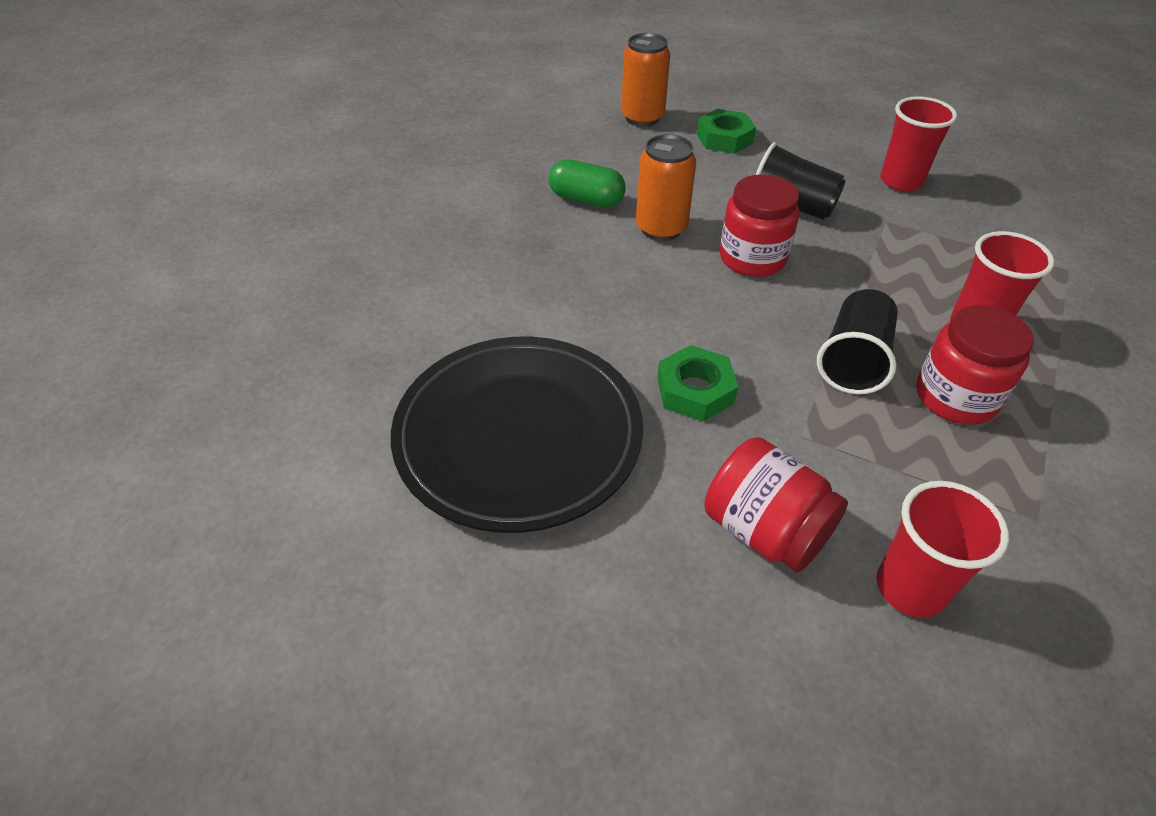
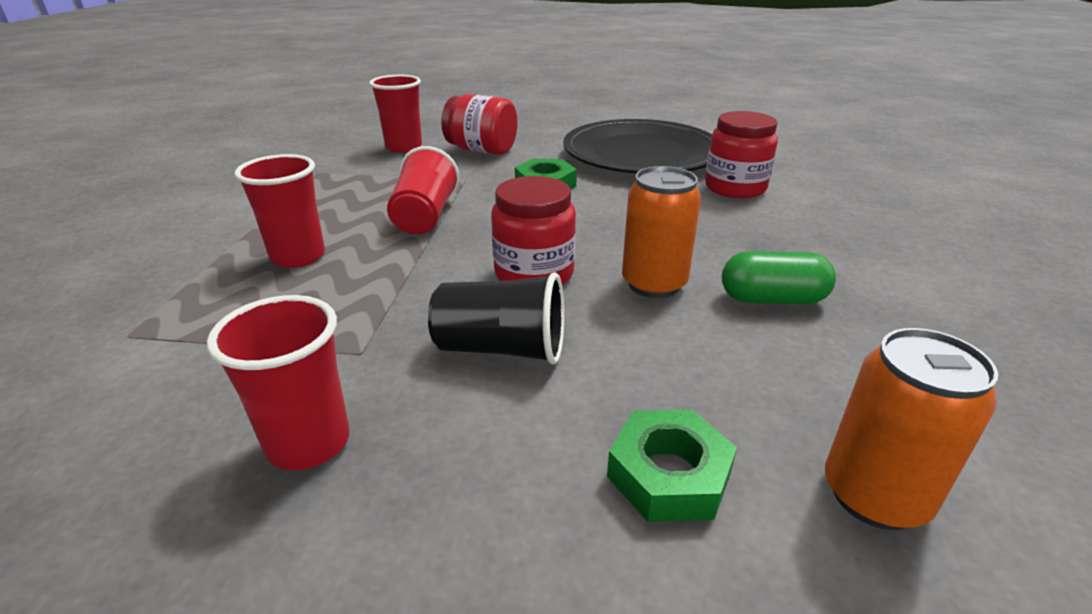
camera: 160 degrees right, 15 degrees down
black cup [817,289,898,394] -> red cup [387,146,460,234]
red jar [916,305,1034,425] -> red jar moved to [705,111,778,198]

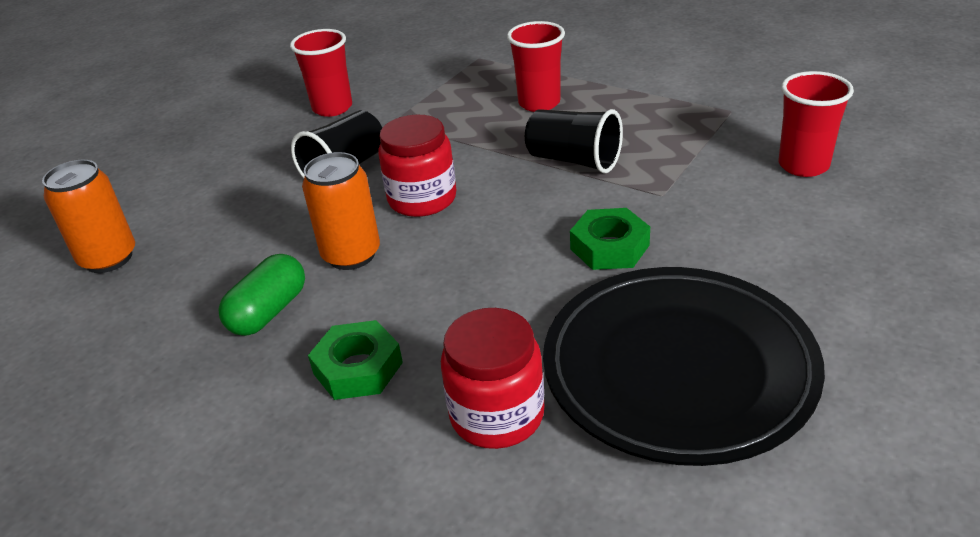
camera: 120 degrees right, 5 degrees up
red cup [387,146,460,234] -> black cup [525,109,623,173]
red jar [441,94,518,155] -> none
green nut [607,410,737,522] -> green nut moved to [308,320,403,400]

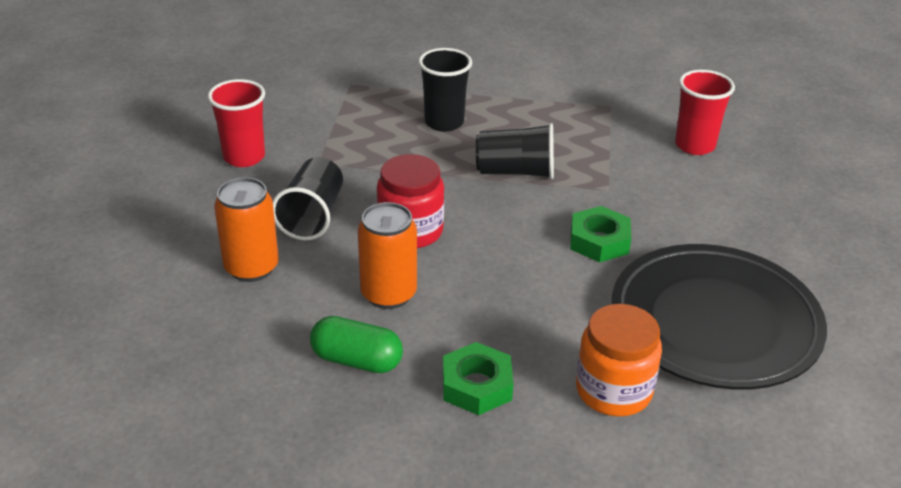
camera: 30 degrees left, 0 degrees up
orange can [42,160,135,273] -> orange can moved to [214,177,279,282]
green capsule [219,254,305,336] -> green capsule turned 75 degrees counterclockwise [310,316,403,373]
red jar [441,308,545,449] -> orange jar [576,304,662,416]
red cup [507,21,565,112] -> black cup [418,48,472,132]

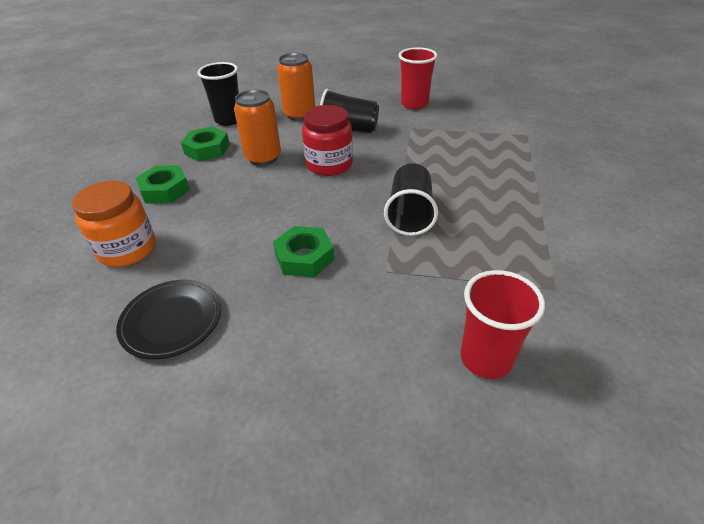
camera: 95 degrees right, 5 degrees up
green capsule [310,316,403,373] -> green nut [181,127,230,162]
black cup [418,48,472,132] -> black cup moved to [198,62,239,126]
black plate [612,244,827,390] -> black plate [116,280,221,359], size x0.51

